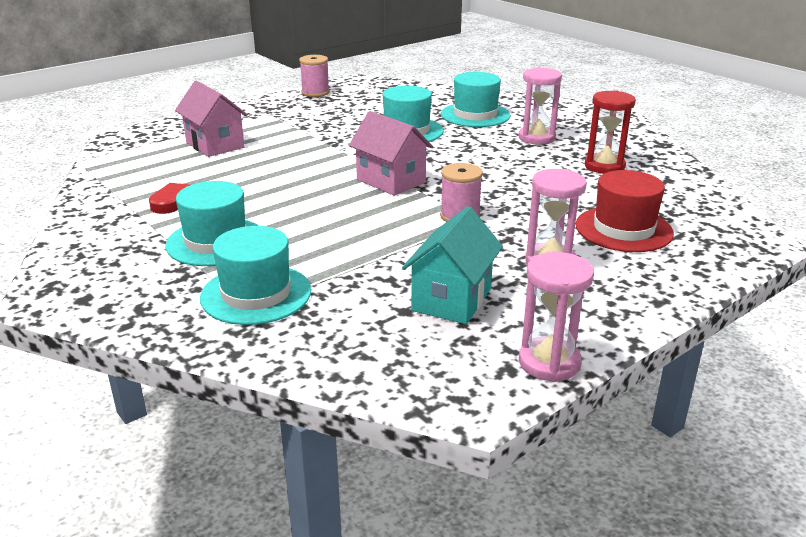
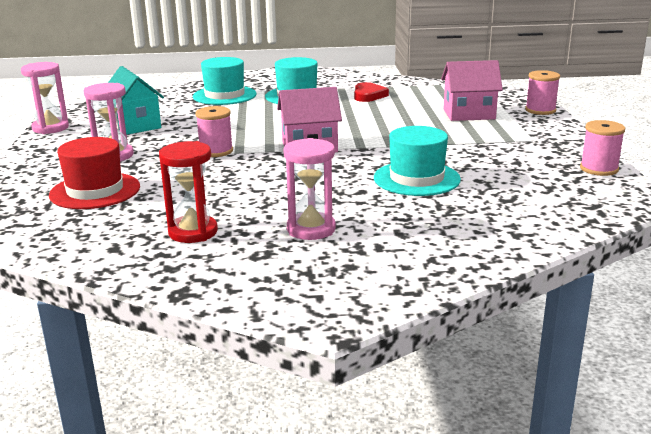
camera: 125 degrees right, 5 degrees down
turquoise hat [441,72,511,127] -> none
none -> pink spool [525,70,560,115]

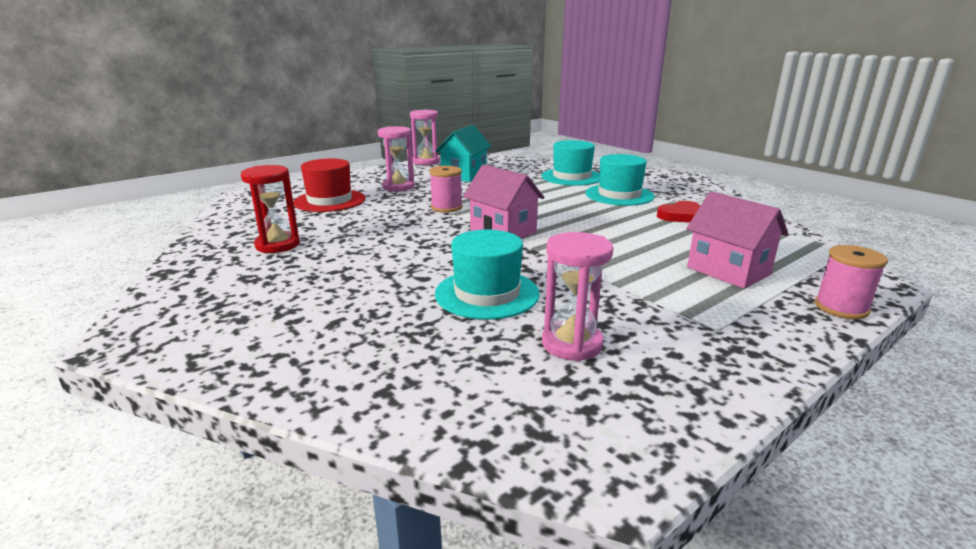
camera: 55 degrees right, 0 degrees up
pink hourglass [284,138,336,240] -> pink hourglass moved to [542,232,613,361]
pink spool [580,120,625,176] -> none

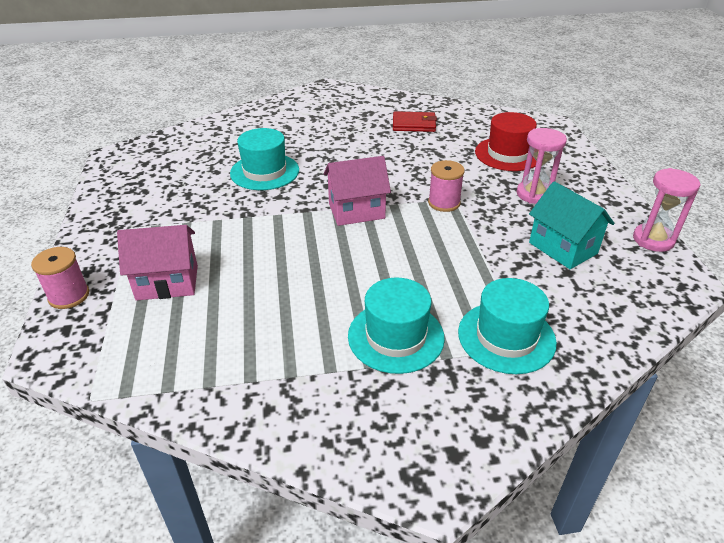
camera: 120 degrees right, 15 degrees up
red hourglass [241,165,300,253] -> red wallet [393,111,437,132]
pink hourglass [542,232,613,361] -> none
red heart [657,201,700,223] -> none

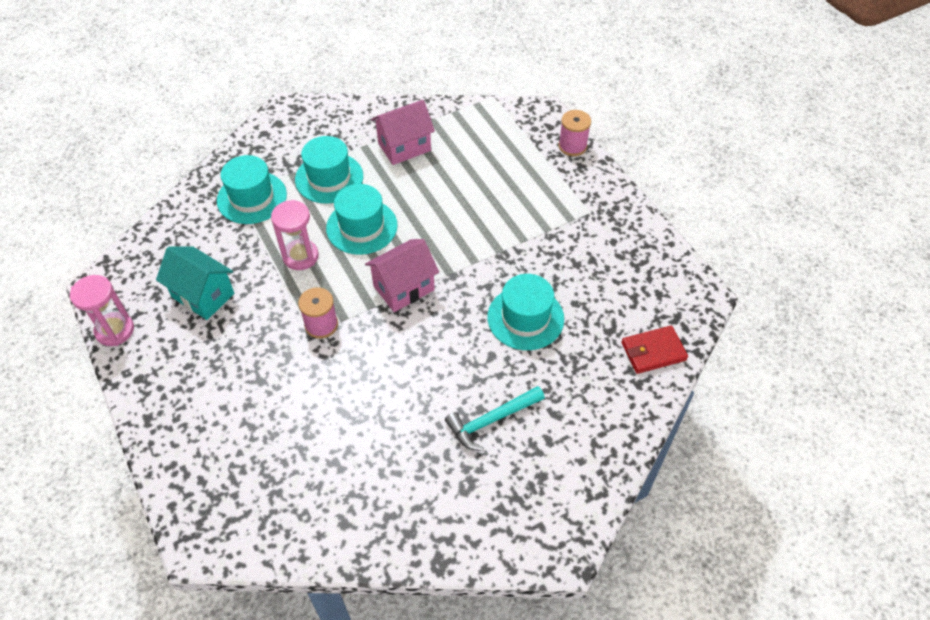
camera: 160 degrees right, 15 degrees up
pink house [117,225,198,301] -> pink house moved to [371,100,435,165]
red wallet [393,111,437,132] -> red wallet moved to [622,325,688,374]
red hat [475,112,537,171] -> none
pink hourglass [517,128,567,204] -> pink hourglass moved to [271,200,319,270]
none -> turquoise hat [326,184,398,255]
none -> turquoise hammer [445,386,545,451]

